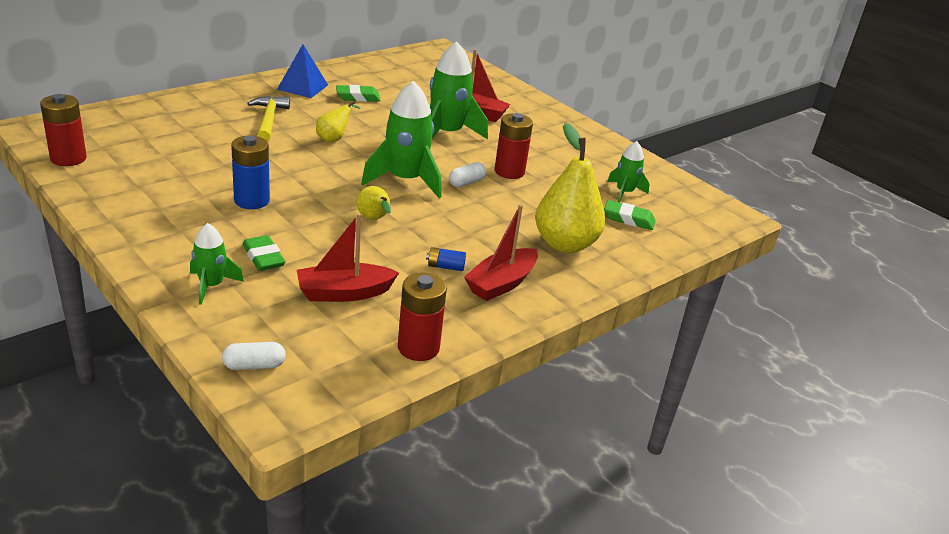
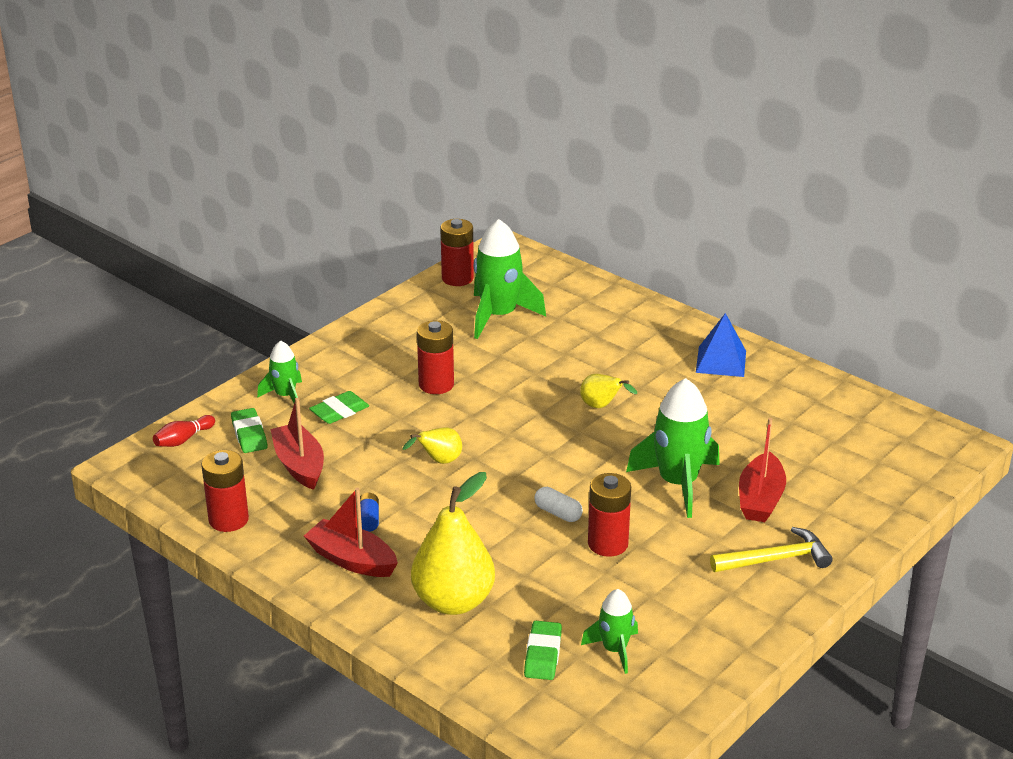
camera: 85 degrees right, 0 degrees up
white capsule [222,342,286,370] -> red bowling pin [153,415,215,447]
blue battery [231,135,270,209] -> red battery [417,320,454,394]
yellow hammer [247,96,290,142] -> yellow hammer moved to [710,527,833,572]
green eraser [336,85,381,102] -> green eraser moved to [231,408,268,453]
green rocket [361,81,442,198] -> green rocket moved to [474,219,546,339]

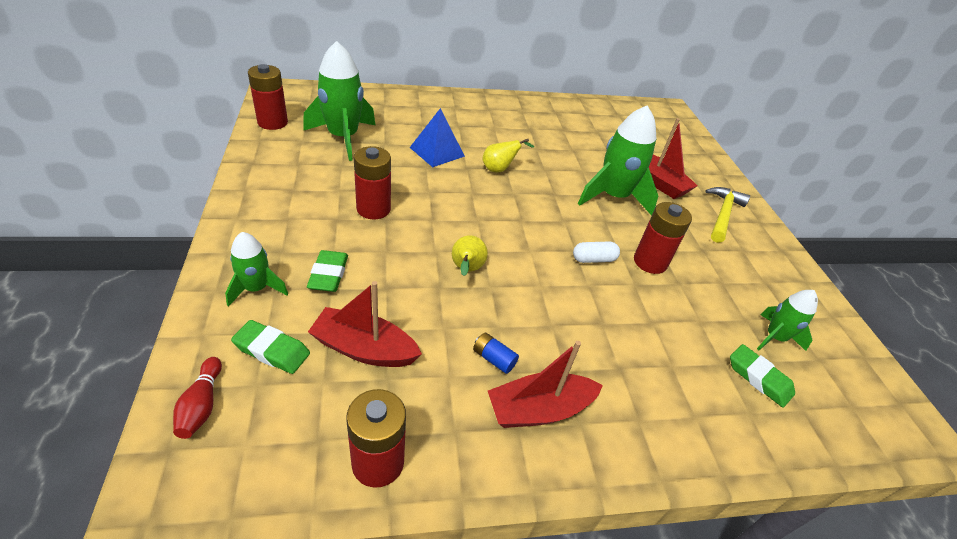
camera: 55 degrees left, 10 degrees up
yellow pear [411,472,495,615] -> none
blue pyramid [696,313,746,377] -> blue pyramid moved to [410,108,465,167]

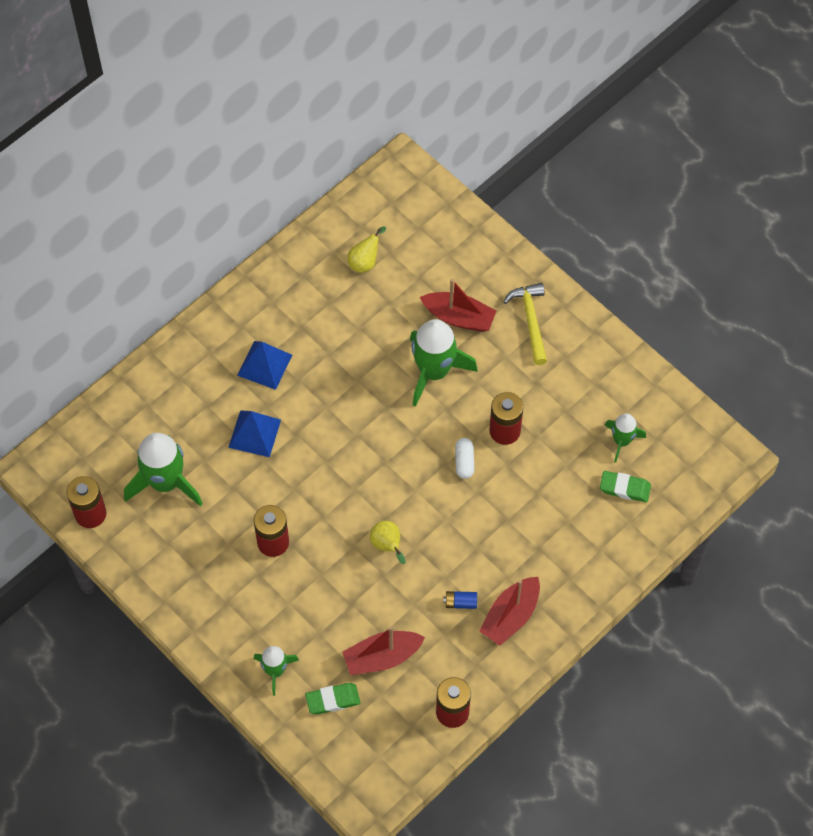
camera: 30 degrees left, 20 degrees up
red bowling pin [173,357,222,439] -> none
green eraser [307,250,348,292] -> none
yellow pear [482,139,534,172] -> yellow pear moved to [348,226,386,273]
white capsule [573,242,620,263] -> white capsule turned 45 degrees counterclockwise [455,438,474,479]
none -> blue pyramid [237,341,292,390]

